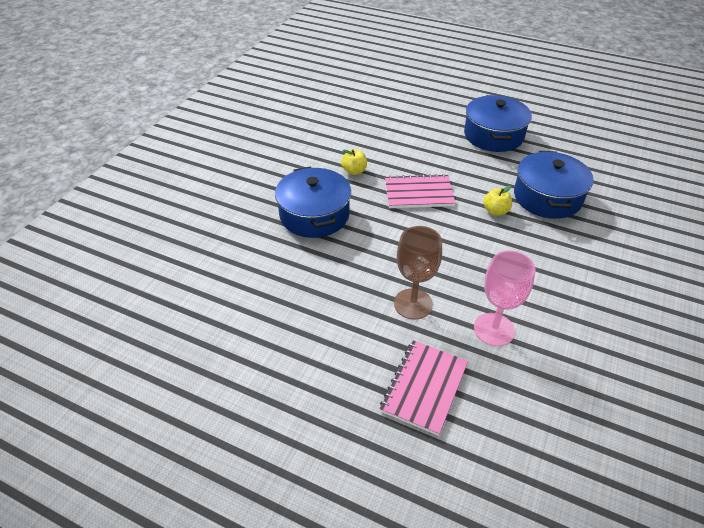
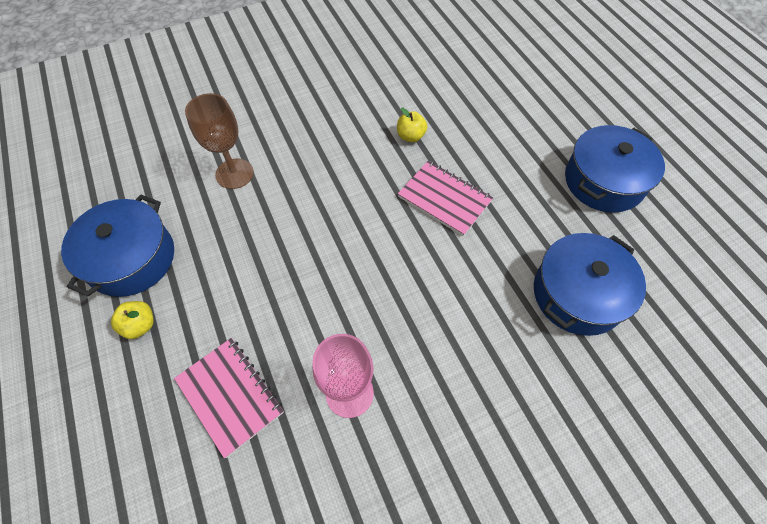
camera: 40 degrees right, 15 degrees up
blue pot [275,166,351,238] -> blue pot moved to [61,195,174,297]
pink notebook [380,340,468,436] -> pink notebook turned 75 degrees clockwise [174,338,284,458]
brown goblet [394,226,442,320] -> brown goblet moved to [185,93,254,189]
yellow apple [483,185,512,216] -> yellow apple moved to [111,301,154,339]

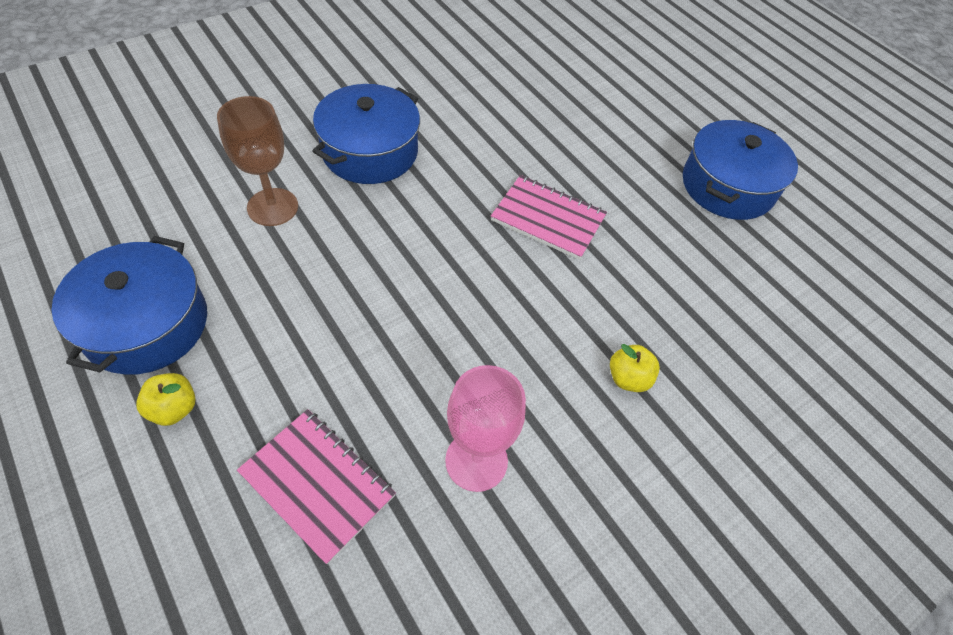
camera: 15 degrees left, 5 degrees down
yellow apple [397,108,428,142] -> yellow apple moved to [610,344,660,392]
blue pot [534,233,646,336] -> blue pot moved to [313,84,420,184]

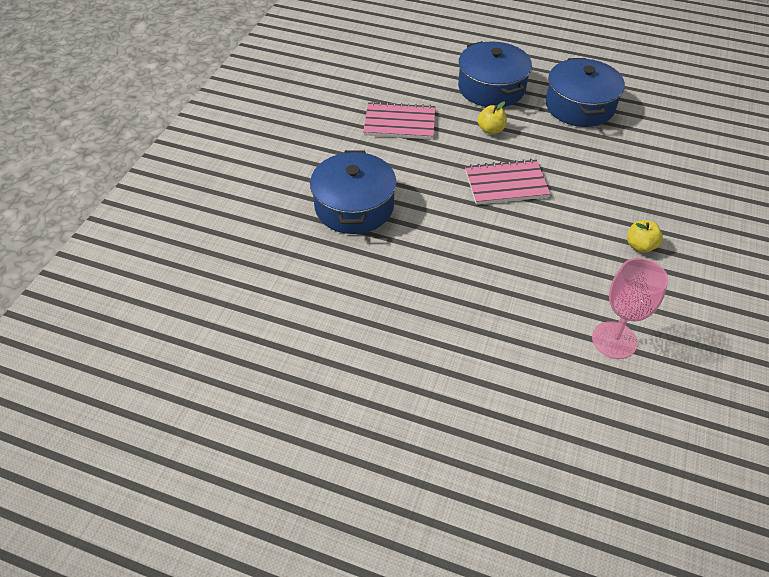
camera: 30 degrees left, 5 degrees down
blue pot [52,236,207,375] -> blue pot moved to [458,41,532,107]
yellow apple [136,373,196,426] -> yellow apple moved to [478,102,507,134]
brown goblet [217,96,298,226] -> none
pink notebook [237,409,396,564] -> pink notebook moved to [363,101,436,139]

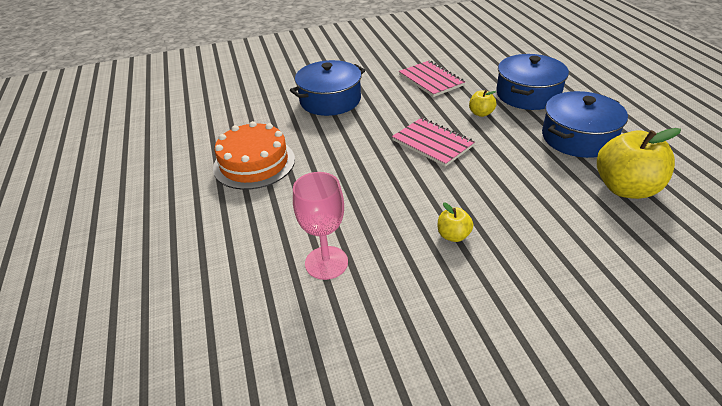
camera: 55 degrees right, 10 degrees down
none -> orange cake [213,121,295,190]
none -> yellow apple [597,128,681,199]

